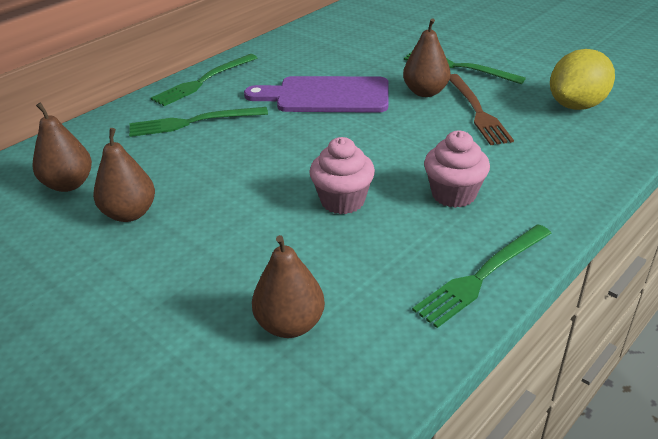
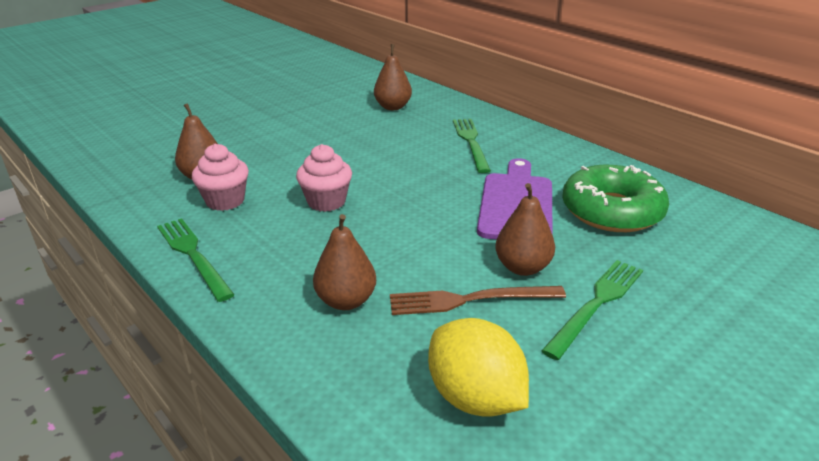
camera: 95 degrees right, 5 degrees down
brown pear [93,128,155,222] -> brown pear moved to [313,214,376,310]
green fork [151,54,257,106] -> none
pink cupcake [424,131,490,208] -> pink cupcake moved to [192,143,249,211]
none -> green donut [562,165,669,232]

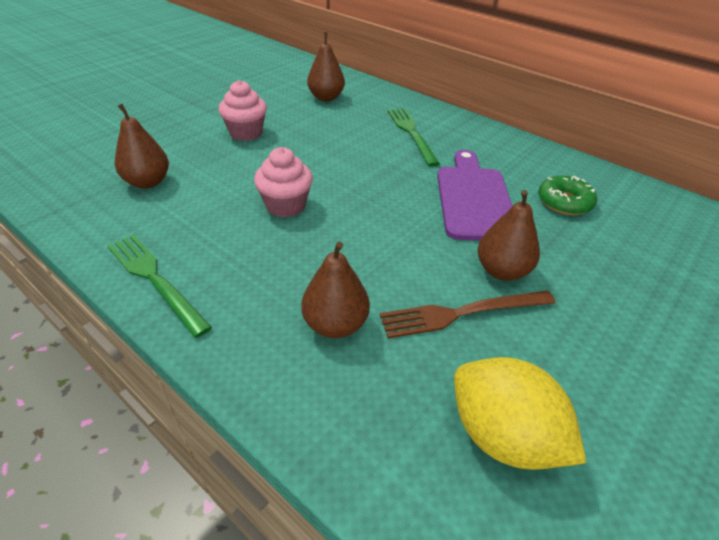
camera: 10 degrees left, 10 degrees up
pink cupcake [192,143,249,211] -> pink cupcake moved to [219,80,267,141]
green fork [541,260,643,360] -> none
green donut [562,165,669,232] -> green donut [538,175,597,215], size x0.57

